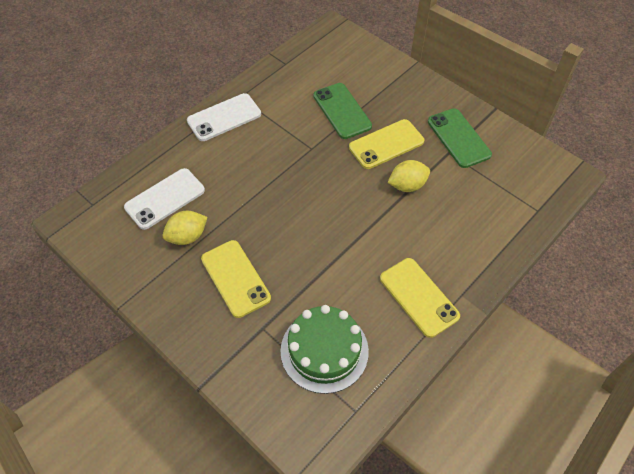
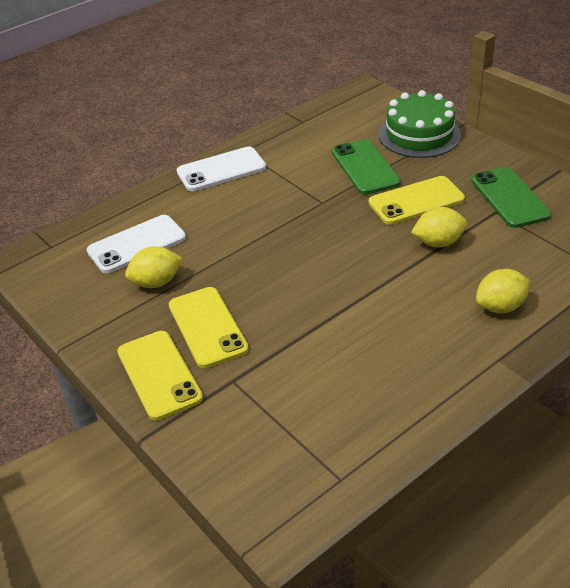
camera: 10 degrees right, 15 degrees down
green cake [281,305,369,394] -> green cake moved to [379,90,461,158]
yellow phone [380,258,460,338] -> yellow phone moved to [117,331,203,420]
none -> yellow lemon [476,269,530,313]

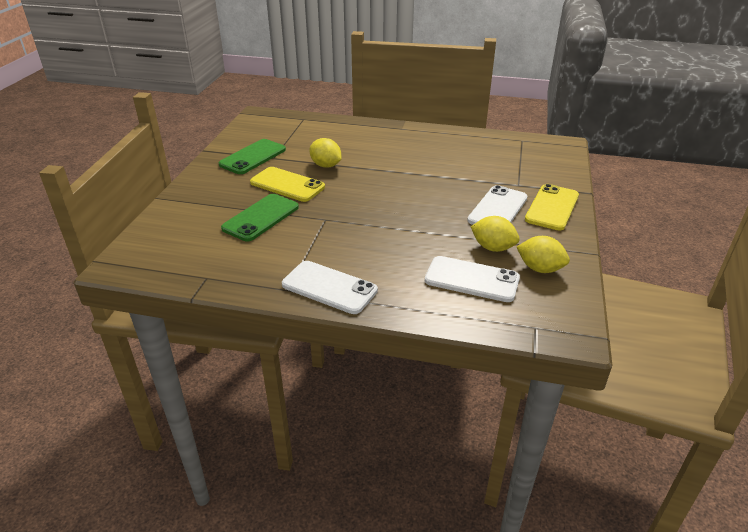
camera: 130 degrees left, 5 degrees down
yellow phone [168,287,249,368] -> white phone [467,185,527,225]
green cake [379,90,461,158] -> none
yellow lemon [476,269,530,313] -> yellow lemon moved to [517,236,570,273]

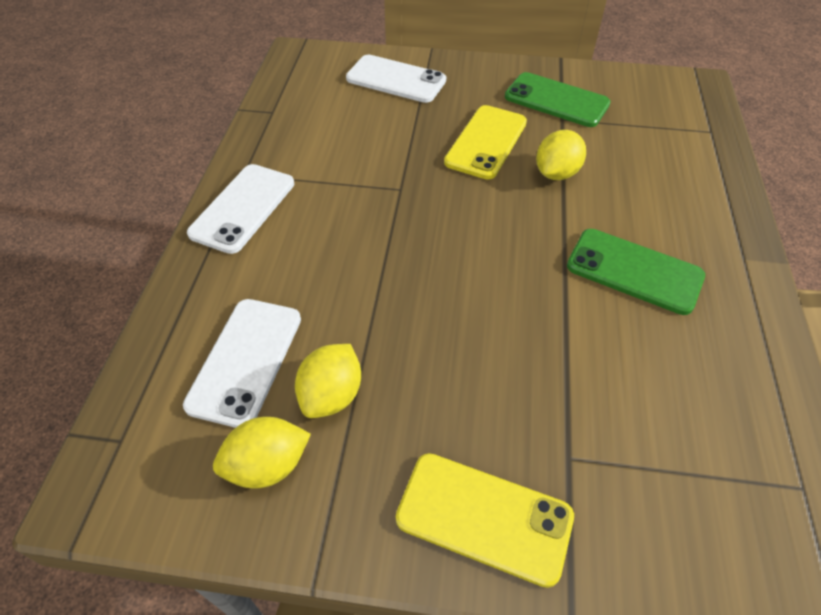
camera: 85 degrees right, 15 degrees up
green phone [221,194,299,241] -> green phone moved to [567,229,705,315]
white phone [467,185,527,225] -> white phone moved to [346,55,446,103]
yellow lemon [517,236,570,273] -> yellow lemon turned 45 degrees clockwise [213,417,311,488]

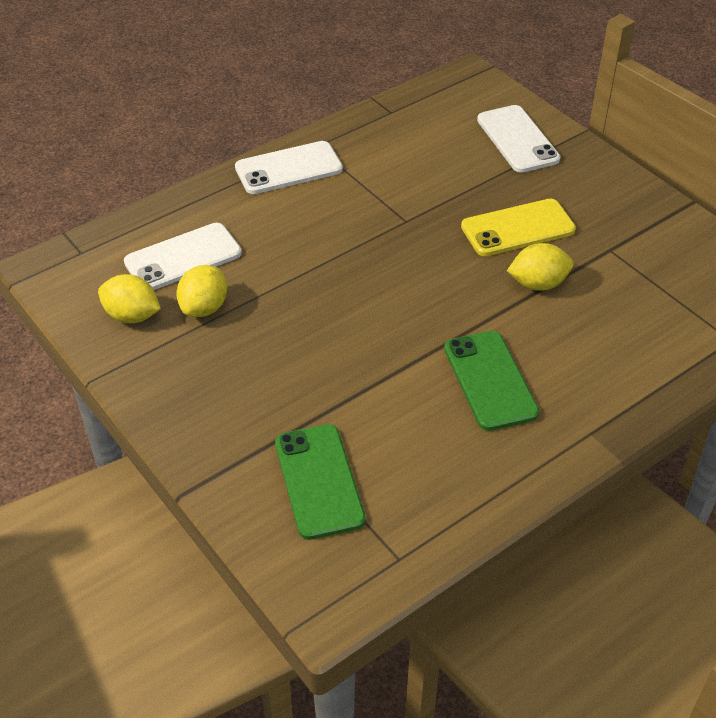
camera: 45 degrees right, 5 degrees down
yellow lemon [295,344,361,418] -> yellow lemon turned 45 degrees counterclockwise [176,265,227,317]
yellow phone [396,453,574,588] -> none
green phone [505,72,611,127] -> green phone moved to [275,424,366,540]

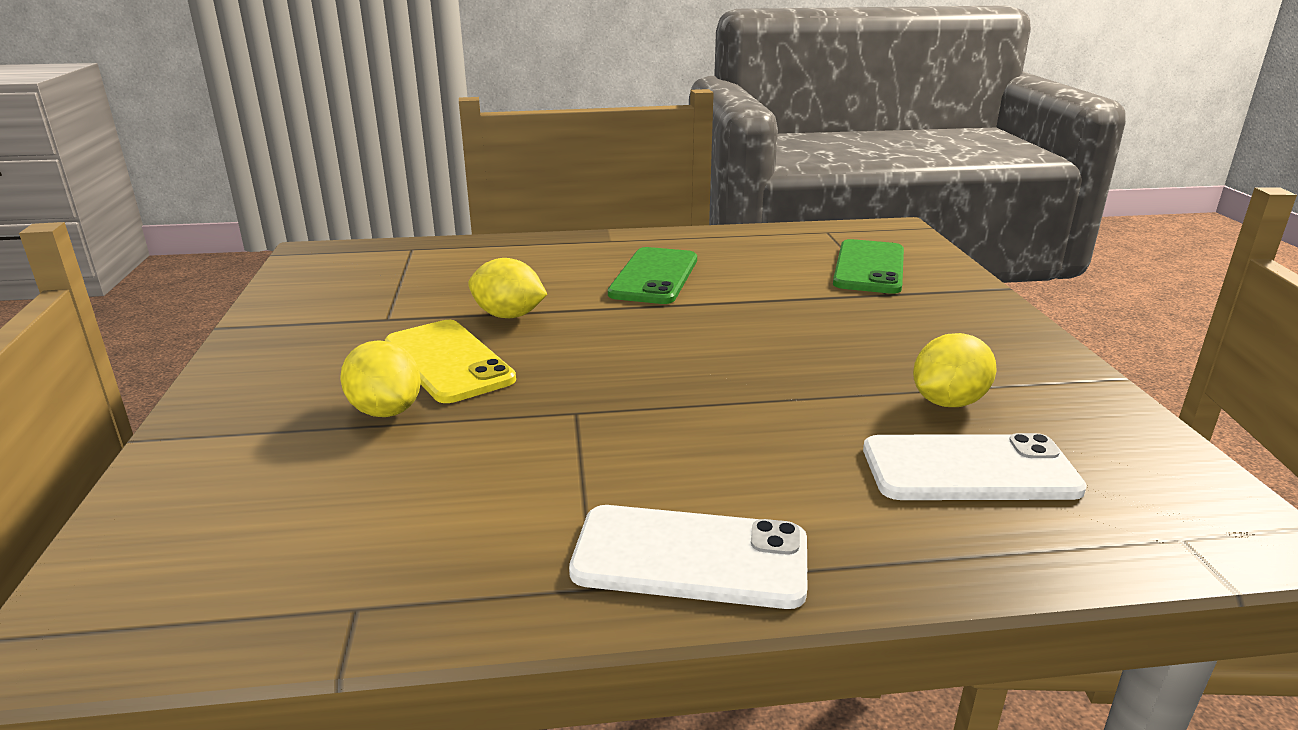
camera: 150 degrees left, 20 degrees down
yellow lemon [98,274,161,323] -> yellow lemon moved to [340,340,421,417]
yellow phone [461,199,576,256] -> yellow phone turned 45 degrees clockwise [385,320,516,403]
white phone [477,105,560,173] -> none

